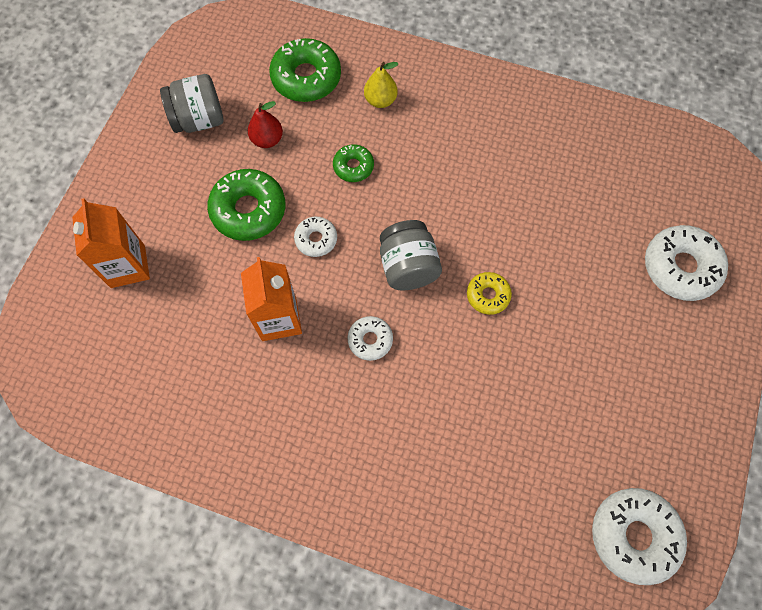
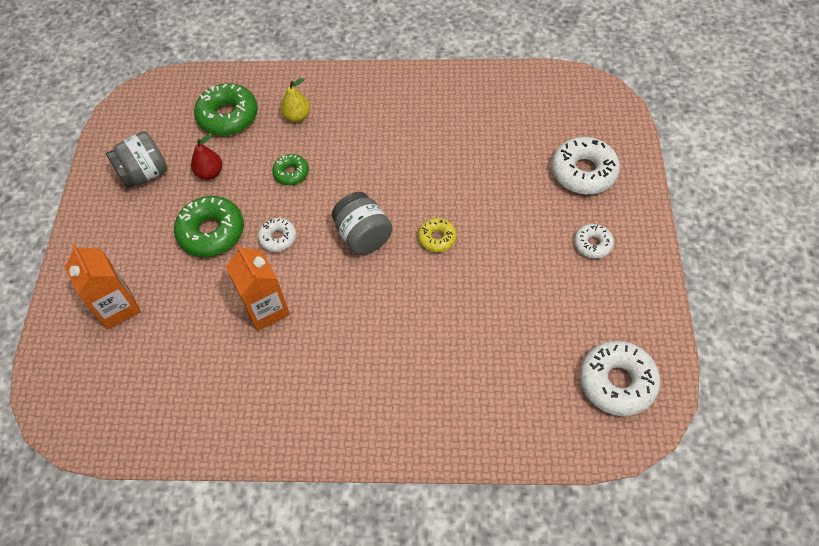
camera: 15 degrees left, 10 degrees down
white donut [348,316,393,361] -> white donut moved to [574,224,614,259]

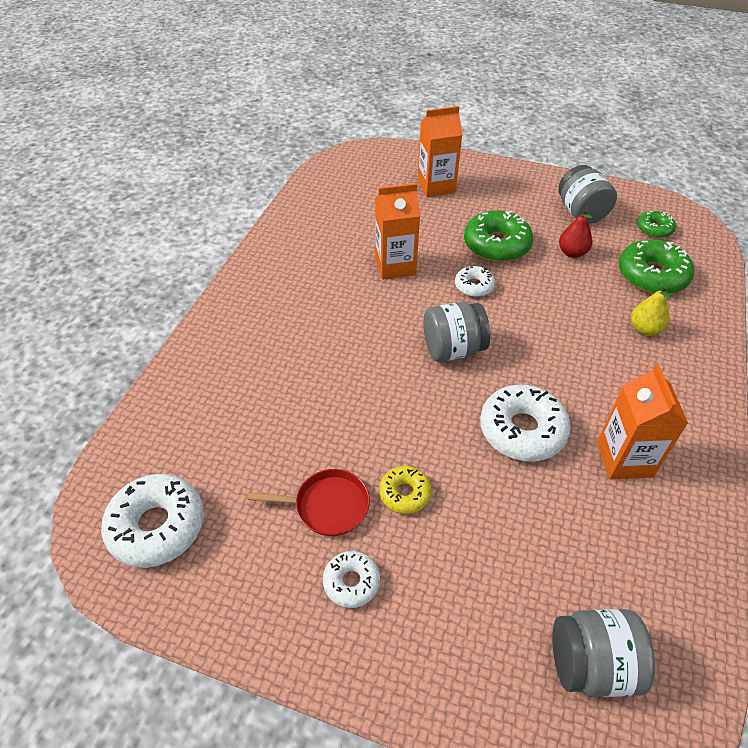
camera: 105 degrees right, 10 degrees down
green donut [272,154,309,185] -> green donut moved to [637,211,676,238]
yellow donut [418,218,456,252] -> yellow donut moved to [379,466,432,514]
white donut [552,137,620,194] -> white donut moved to [480,385,571,462]
none -> red pan [248,469,370,536]
none -> grey jar [552,609,655,697]
none -> orange carton [597,364,688,479]

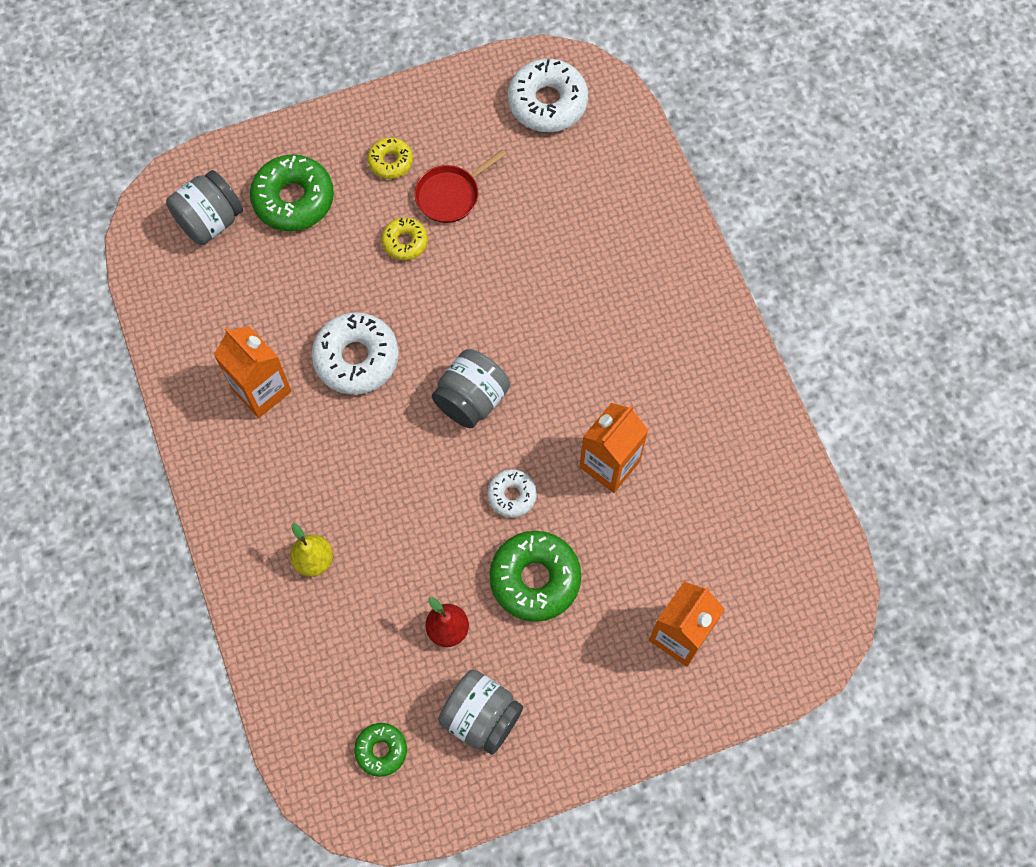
camera: 140 degrees right, 20 degrees up
white donut [323,551,380,608] -> yellow donut [368,137,413,179]
green donut [618,239,694,294] -> green donut moved to [250,154,334,231]

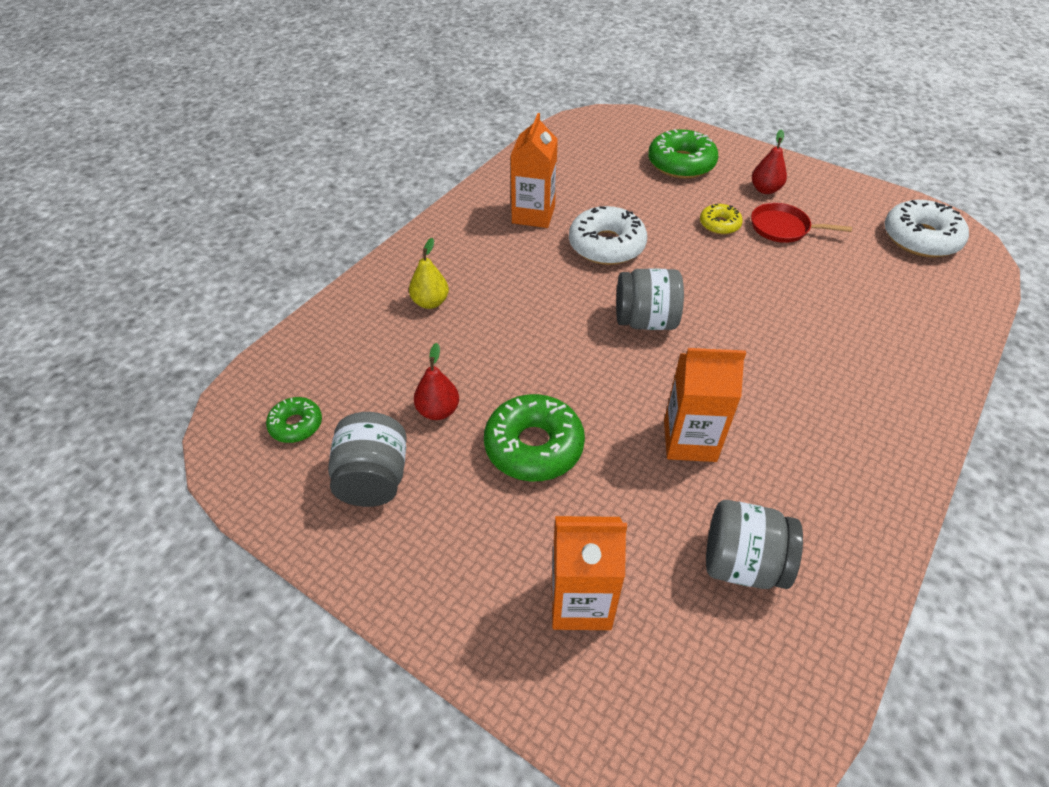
camera: 55 degrees right, 20 degrees down
grey jar [166,170,243,245] -> grey jar moved to [706,500,803,589]
yellow donut [368,137,413,179] -> red pear [752,129,787,194]
white donut [487,469,537,517] -> none

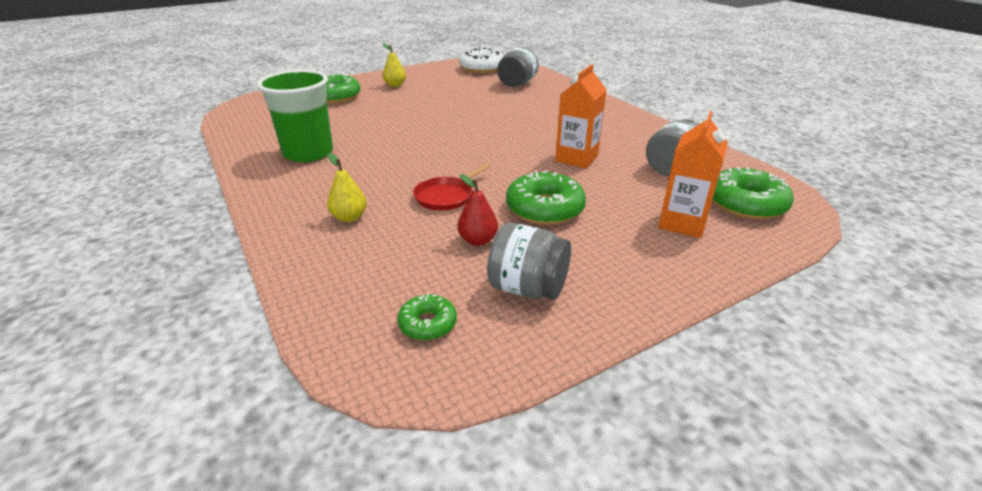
camera: 65 degrees left, 15 degrees down
orange carton [511,113,558,228] -> green cup [257,70,333,162]
white donut [569,206,647,265] -> none
grey jar [616,268,684,330] -> grey jar moved to [497,47,539,87]
yellow donut [700,204,743,235] -> none
red pan [751,203,852,243] -> red pan moved to [413,163,490,211]
red pear [752,129,787,194] -> yellow pear [383,43,406,87]
none -> green donut [713,167,794,220]

